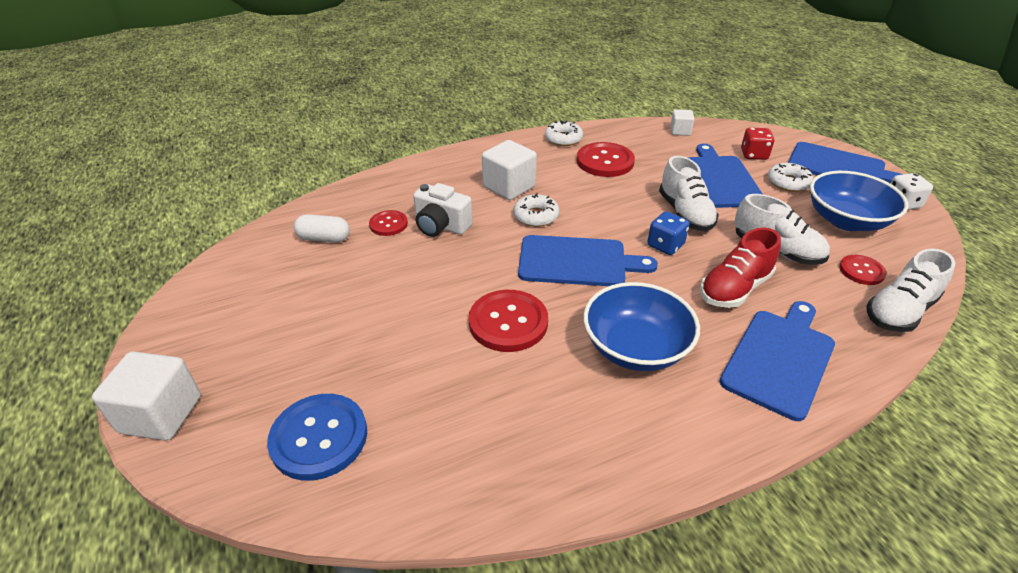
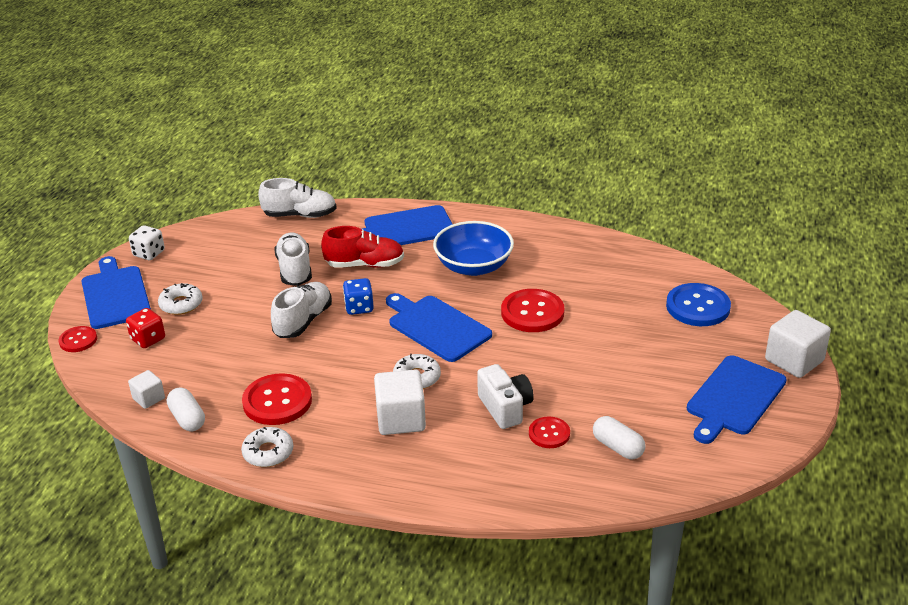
camera: 140 degrees left, 5 degrees down
blue cutting board [689,144,763,208] -> blue cutting board moved to [687,355,787,444]
blue bowl [810,171,908,231] -> none
red button [839,255,887,285] -> red button moved to [58,326,97,352]
none -> white capsule [167,388,205,431]

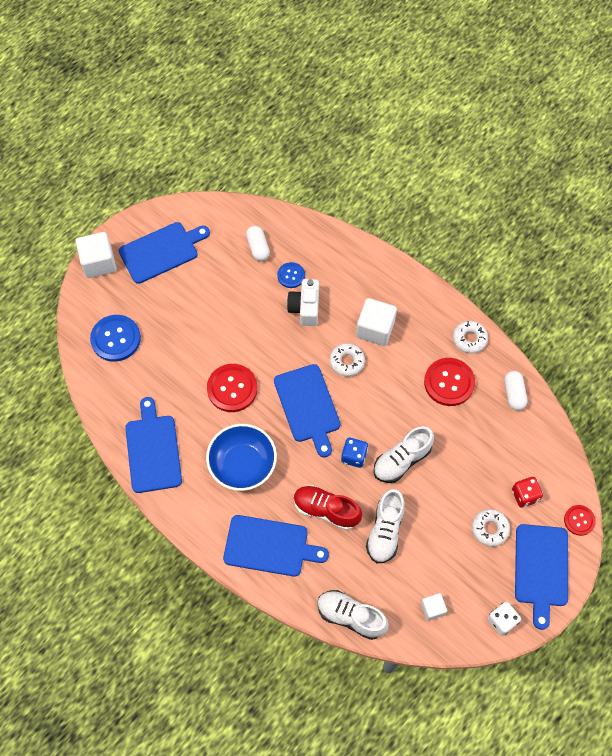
camera: 155 degrees left, 30 degrees up
white cube [128,370,165,409] -> white cube moved to [421,593,447,621]
red button [529,417,570,448] -> blue button [277,262,305,288]
none -> blue cutting board [125,397,182,493]

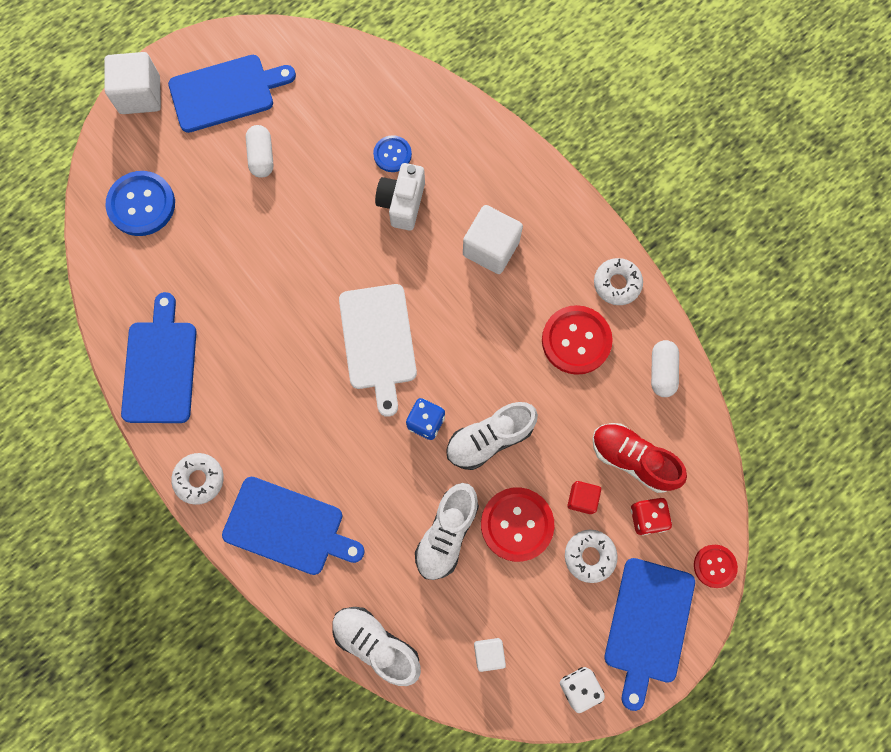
camera: 10 degrees right, 10 degrees up
blue bowl [206,424,277,491] -> none
red button [207,364,258,412] -> red button moved to [481,487,554,562]
white capsule [246,226,270,261] -> white capsule moved to [246,125,273,178]
blue cutting board [274,364,340,457] -> white cutting board [339,284,417,417]
red shoe [294,485,362,530] -> red shoe moved to [592,423,687,493]
white donut [330,343,365,376] -> white donut moved to [171,453,224,505]
none -> red cube [567,481,601,514]

